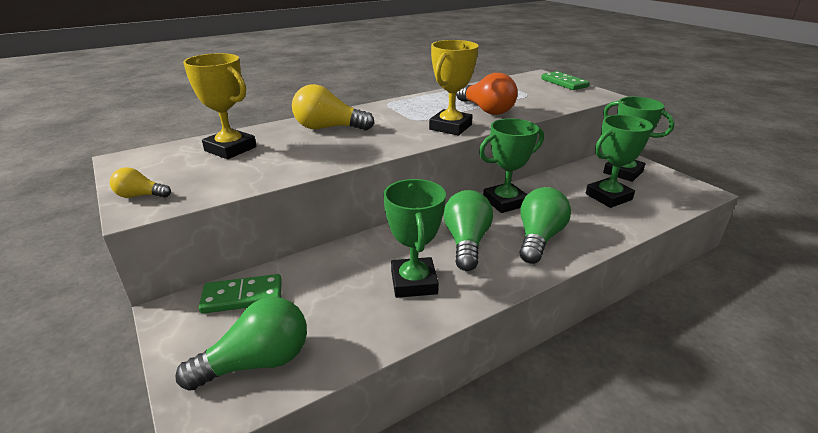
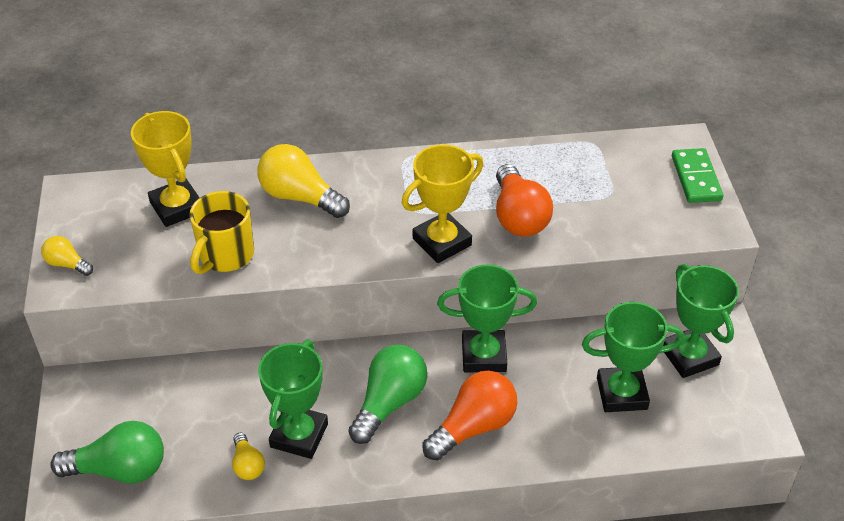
camera: 25 degrees right, 15 degrees up
green domino [199,274,282,314] -> none
green light bulb [519,187,571,264] -> orange light bulb [422,371,517,461]
none -> yellow mug [190,191,254,274]
none -> yellow light bulb [232,433,265,480]

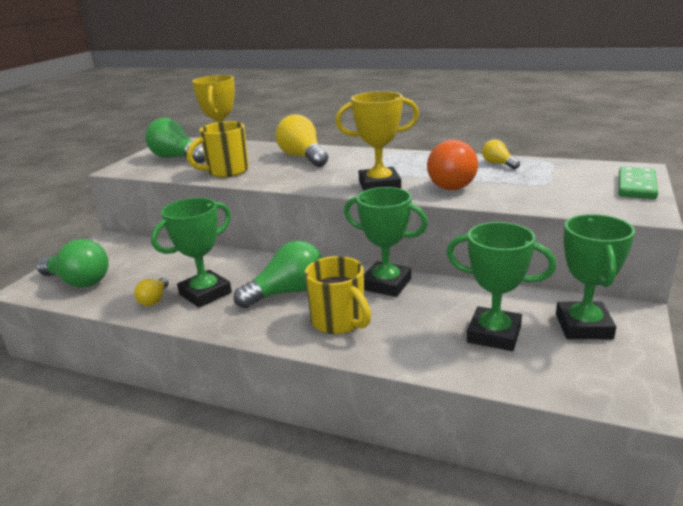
camera: 30 degrees right, 20 degrees down
yellow light bulb [41,236,93,276] -> yellow light bulb moved to [482,139,520,169]
orange light bulb [422,371,517,461] -> yellow mug [305,256,371,334]
none -> green light bulb [145,118,205,163]

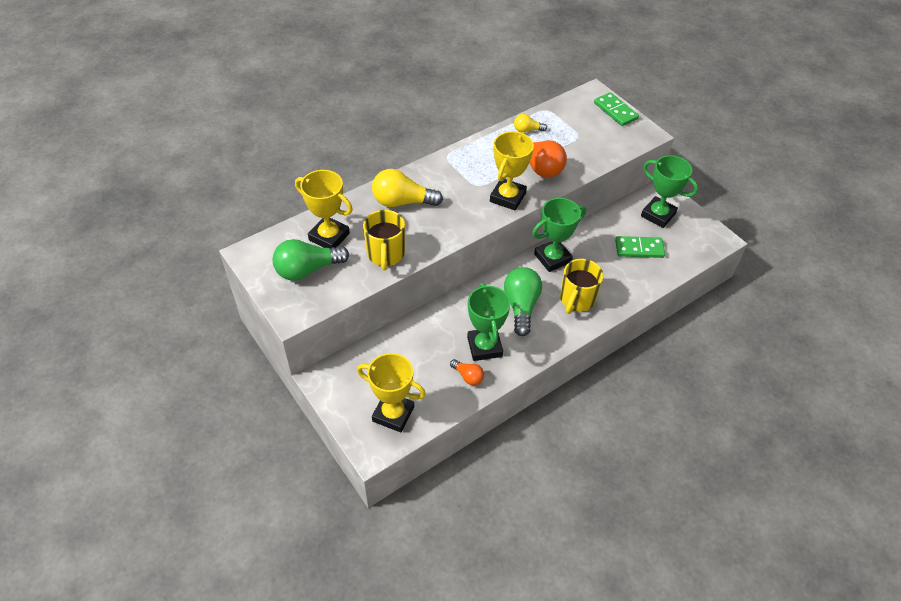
camera: 60 degrees left, 25 degrees up
green light bulb [36,239,109,288] -> yellow trophy [357,353,426,432]
yellow light bulb [134,278,169,306] -> orange light bulb [450,359,484,385]
yellow mug [305,256,371,334] -> yellow mug turned 120 degrees clockwise [560,259,603,314]
green trophy [447,222,556,351] -> green domino [615,236,665,258]

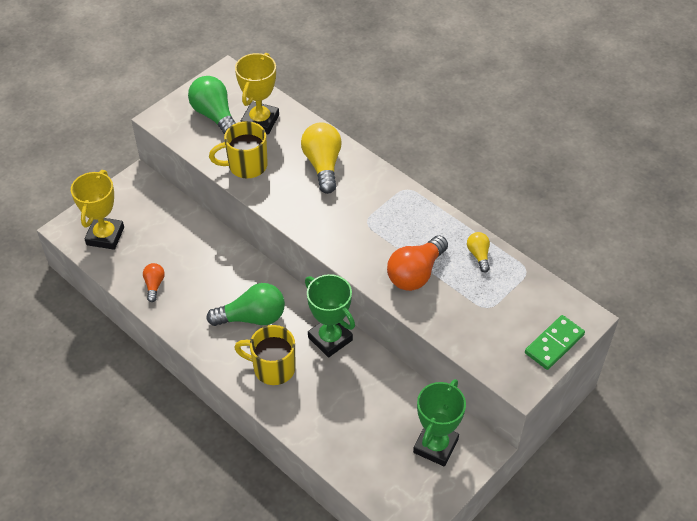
camera: 80 degrees right, 0 degrees up
orange light bulb [450,359,484,385] -> orange light bulb turned 150 degrees clockwise [143,263,165,302]
green trophy [467,283,511,361] -> none
yellow trophy [490,131,534,211] -> none
green domino [615,236,665,258] -> none

